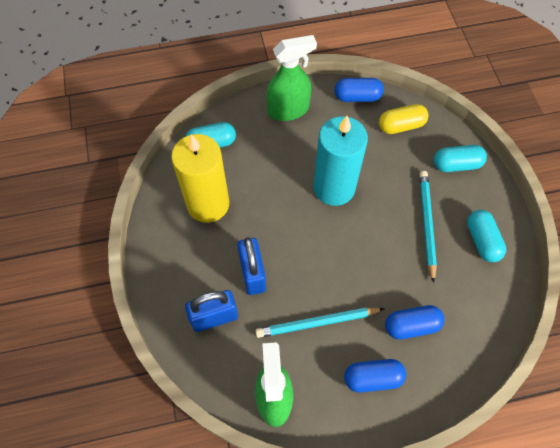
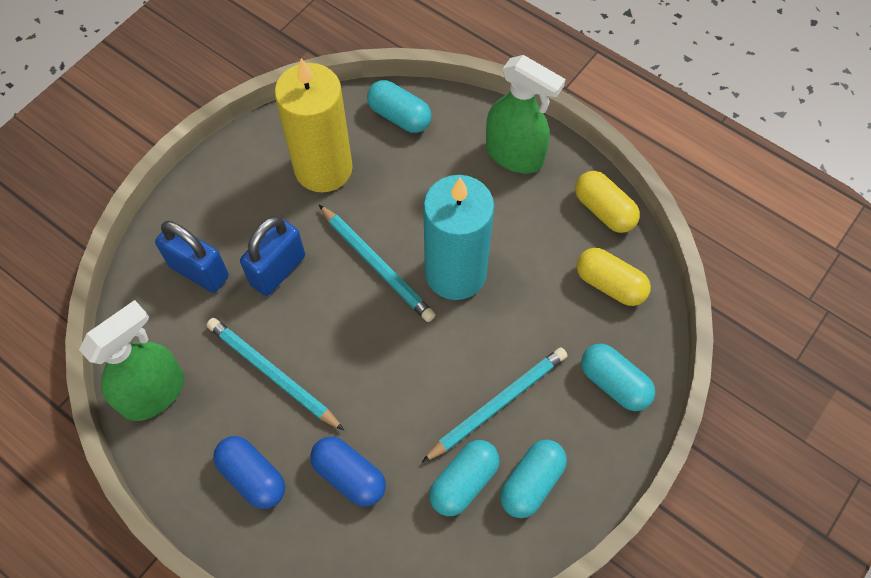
camera: 50 degrees right, 0 degrees up
blue capsule [334,78,384,102] -> yellow capsule [575,171,640,233]
none -> turquoise pencil [319,205,435,322]
none -> turquoise capsule [429,440,500,516]

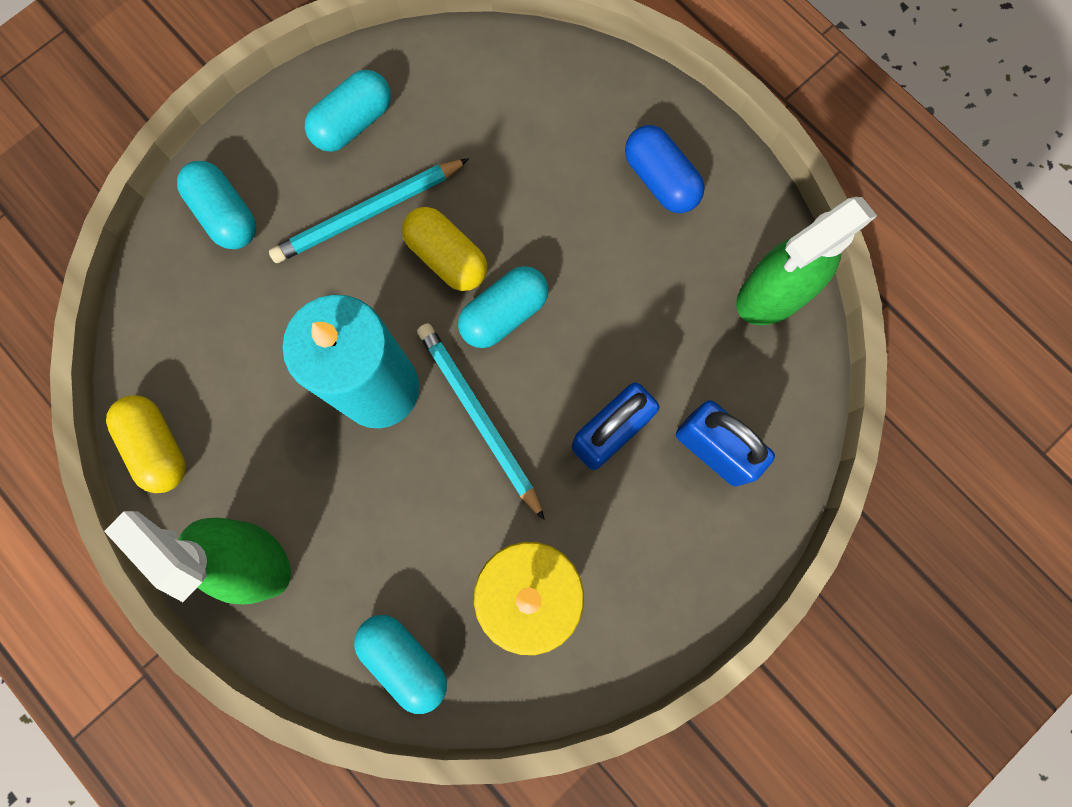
camera: 170 degrees left, 15 degrees up
turquoise pencil [207,318,344,430] -> none
blue capsule [310,436,386,507] -> none
turquoise capsule [429,440,500,516] -> turquoise capsule moved to [458,266,549,348]
yellow capsule [577,248,651,306] -> yellow capsule moved to [402,207,487,291]

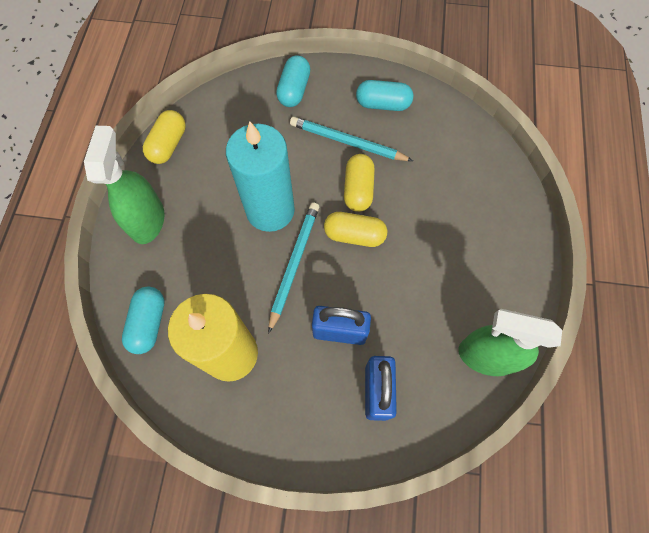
camera: 50 degrees right, 10 degrees down
turquoise capsule [458,266,549,348] -> yellow capsule [324,212,387,247]
blue capsule [625,125,705,213] -> none

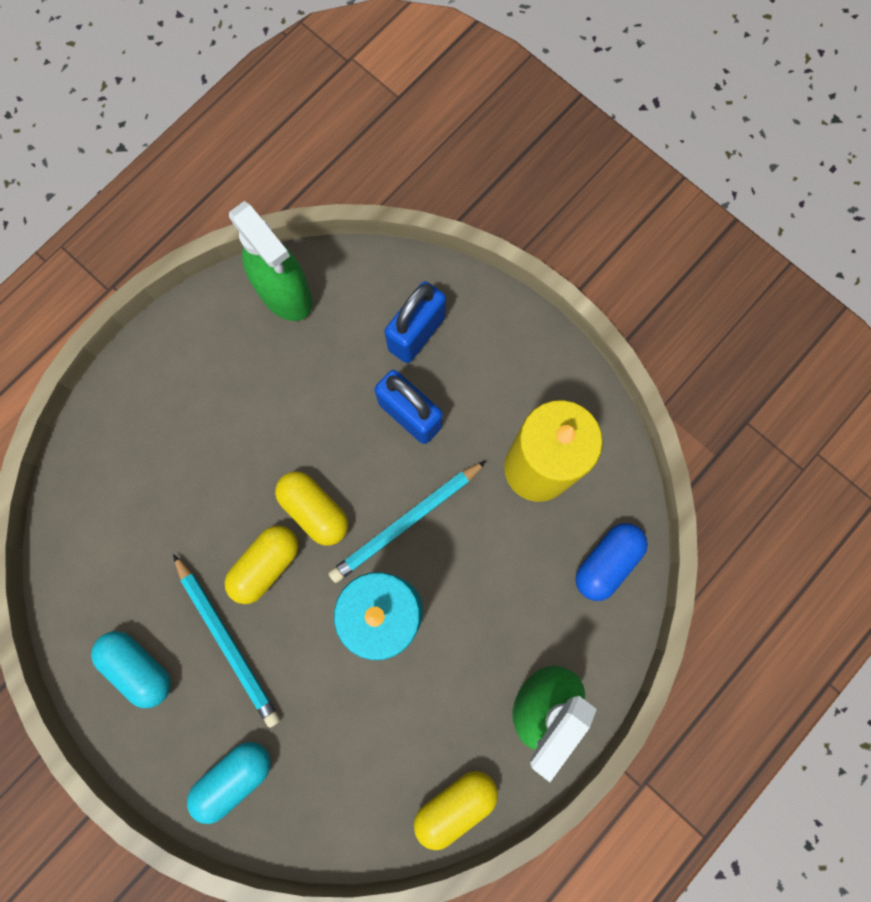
camera: 145 degrees left, 10 degrees up
turquoise capsule [122,287,165,354] -> blue capsule [575,523,648,601]

